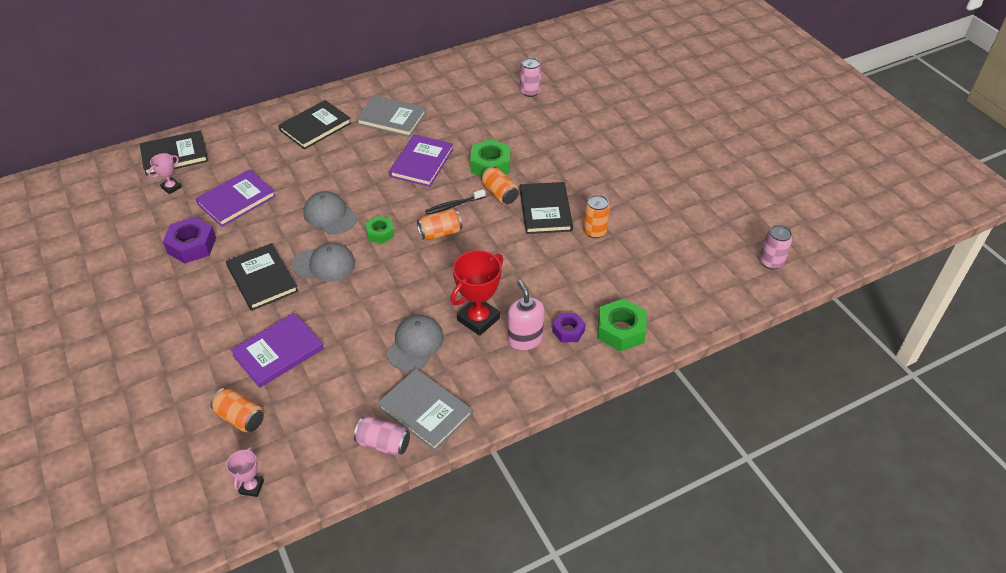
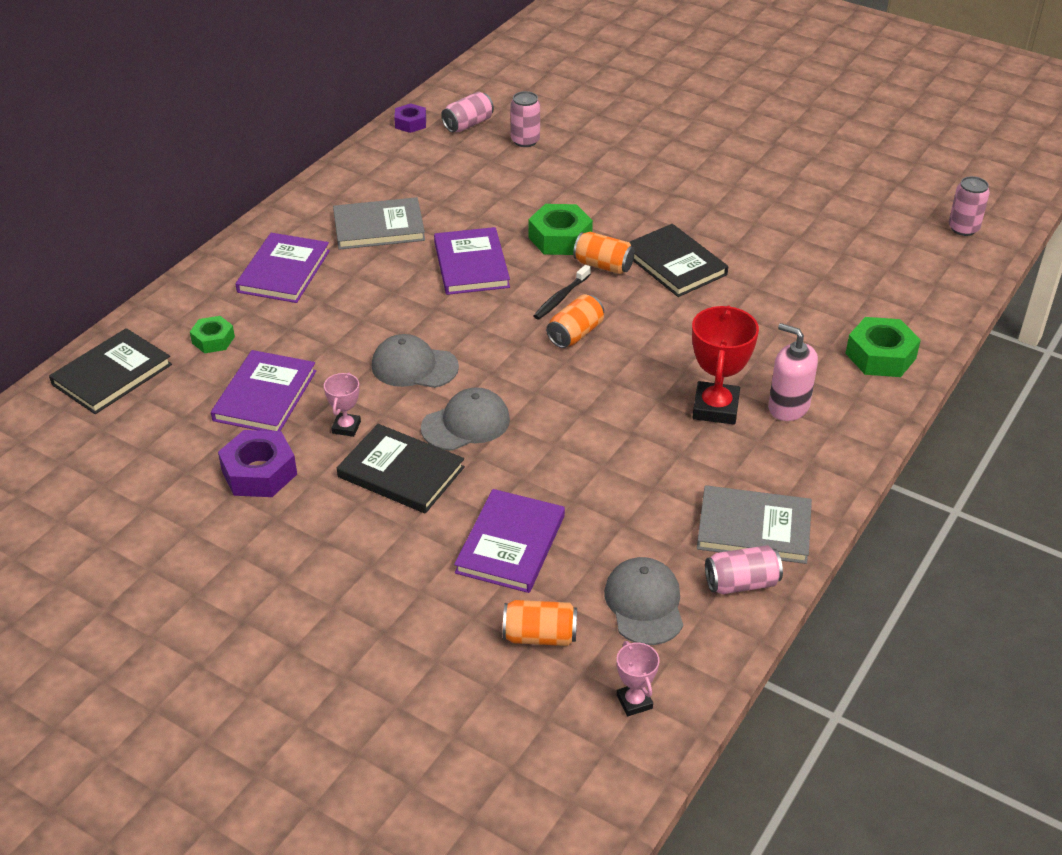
camera: 30 degrees left, 5 degrees down
pink trophy [148,153,181,194] -> pink trophy moved to [324,372,361,437]
black book [278,100,351,150] -> purple book [235,233,330,303]
green nut [365,216,394,244] -> green nut moved to [190,316,235,353]
grey cap [387,315,444,371] -> grey cap moved to [604,557,683,645]
purple nut [552,313,586,343] -> purple nut moved to [394,103,426,133]
orange can [583,195,610,238] -> none
none -> pink can [441,92,494,132]

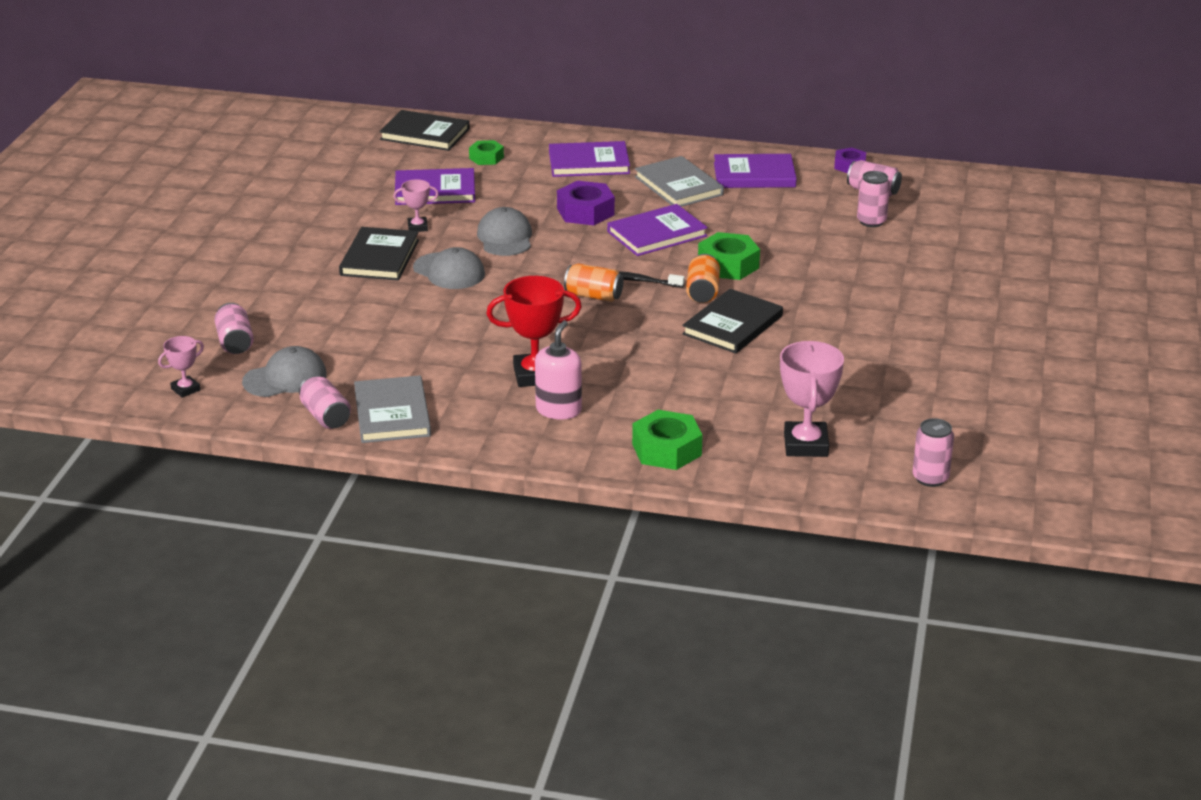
camera: 70 degrees right, 10 degrees down
purple nut [218,430,297,497] -> purple nut moved to [557,180,615,225]
purple book [454,489,565,593] -> purple book moved to [714,154,797,188]
orange can [503,600,577,646] -> pink can [214,303,254,354]
none -> pink trophy [780,341,844,457]

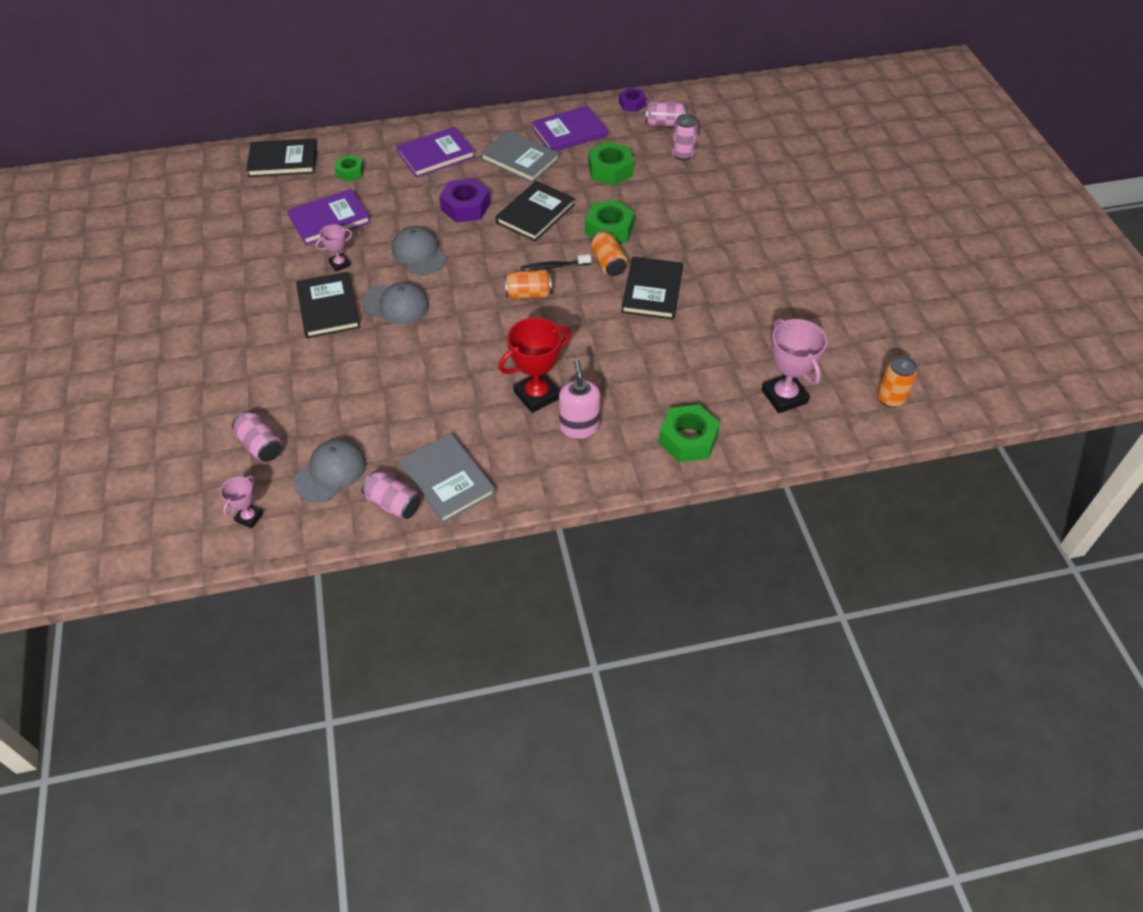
camera: 25 degrees left, 20 degrees up
purple book [607,204,708,256] -> black book [496,181,575,242]
pink can [912,418,954,487] -> orange can [877,356,918,407]
none -> green nut [588,142,634,185]

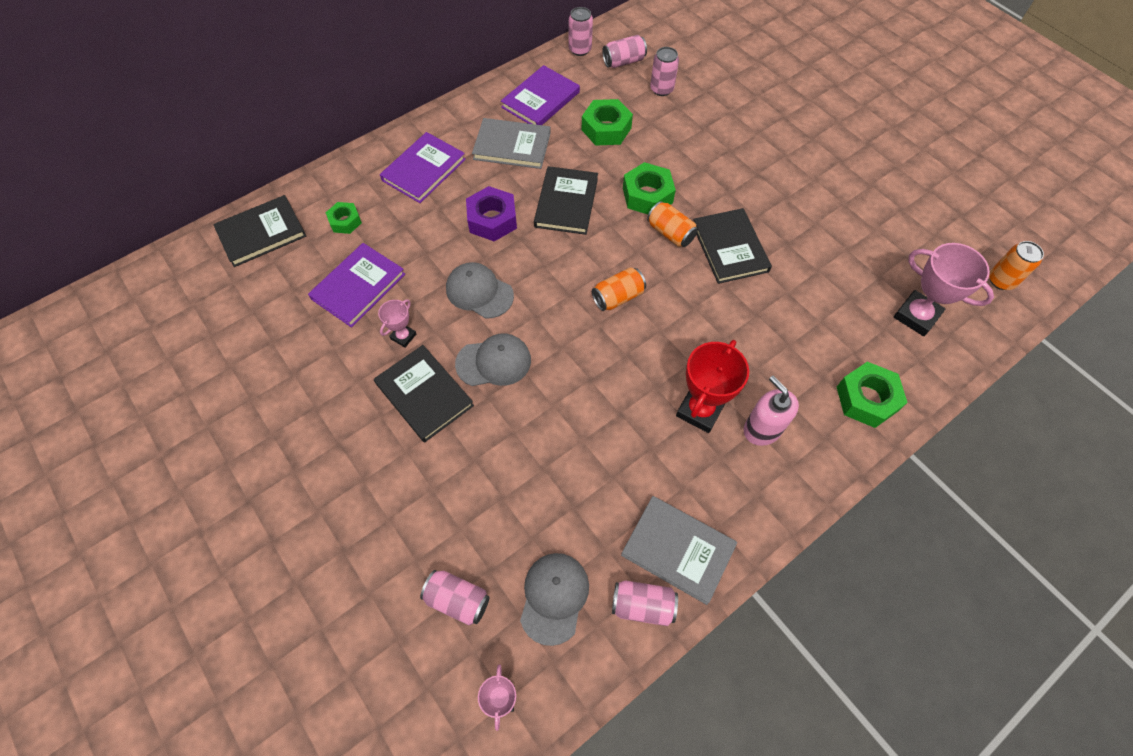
camera: 25 degrees left, 10 degrees up
black toothbrush [520,254,591,271] -> none
purple nut [619,88,646,112] -> pink can [569,7,593,56]

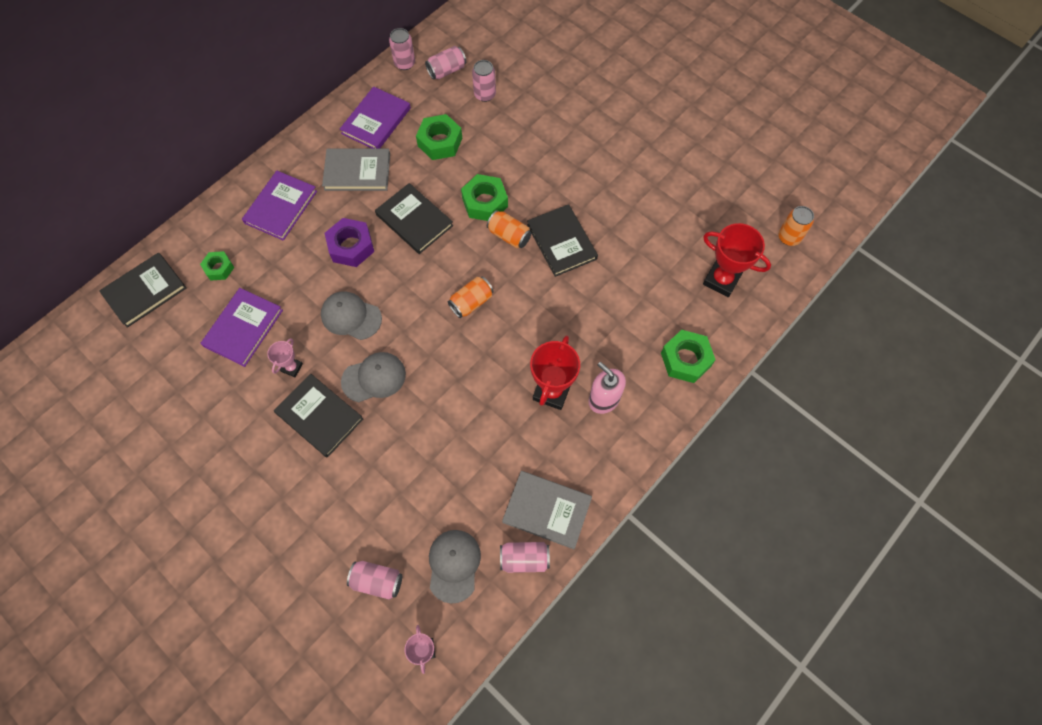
camera: 10 degrees left, 5 degrees up
black book [534,166,598,235] -> black book turned 45 degrees counterclockwise [375,183,453,254]
pink trophy [894,243,994,336] -> red trophy [703,223,771,297]

